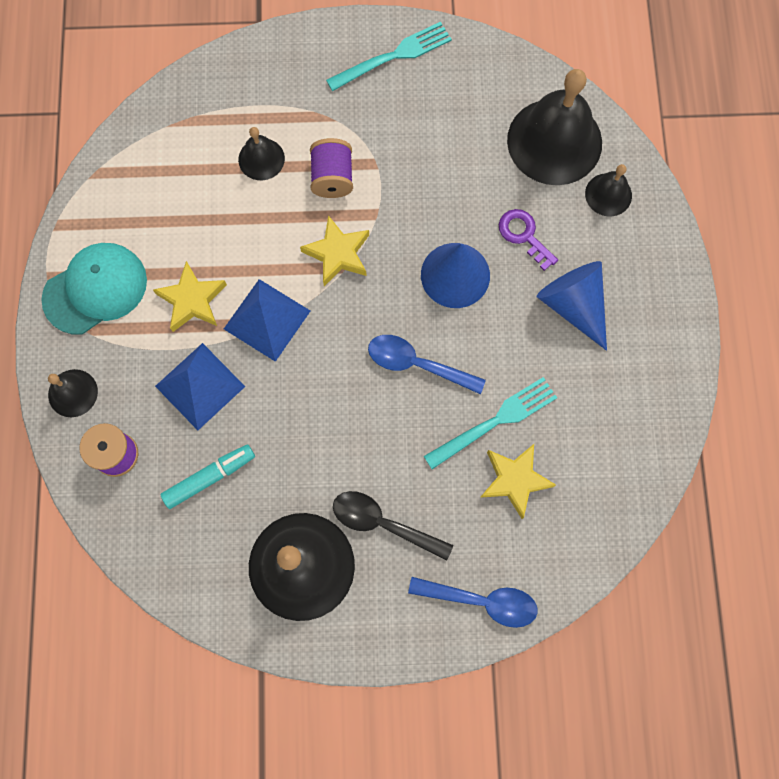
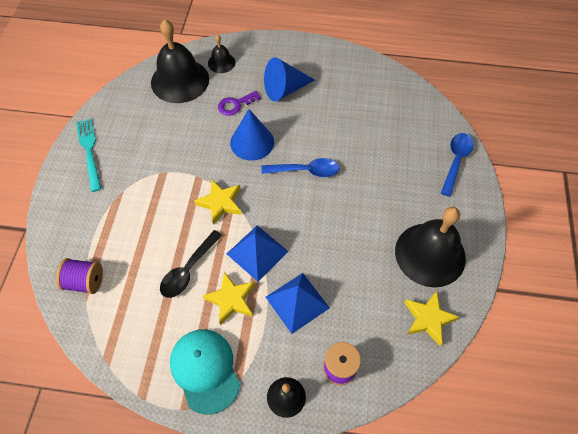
camera: 80 degrees left, 15 degrees down
turquoise marker [160,444,255,509] -> none
black bell [238,127,285,180] -> none
purple spool [310,138,353,198] -> purple spool moved to [56,258,103,294]
black spoon [333,491,453,561] -> black spoon moved to [160,230,222,298]
blue spoon [368,335,486,394] -> blue spoon turned 120 degrees counterclockwise [261,158,339,177]
turquoise fork [424,377,557,469] -> none
yellow star [481,444,556,519] -> yellow star moved to [405,291,459,346]

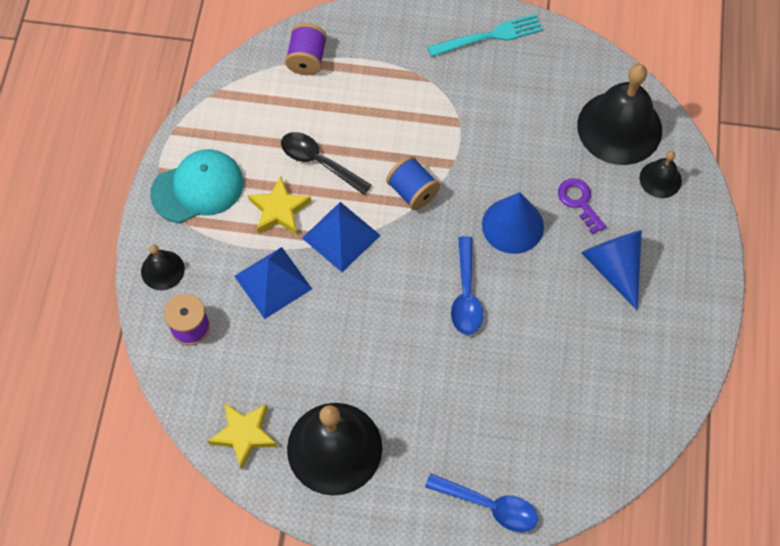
camera: 90 degrees right, 5 degrees up
yellow star [194,180,242,225] -> blue spool [386,156,440,210]

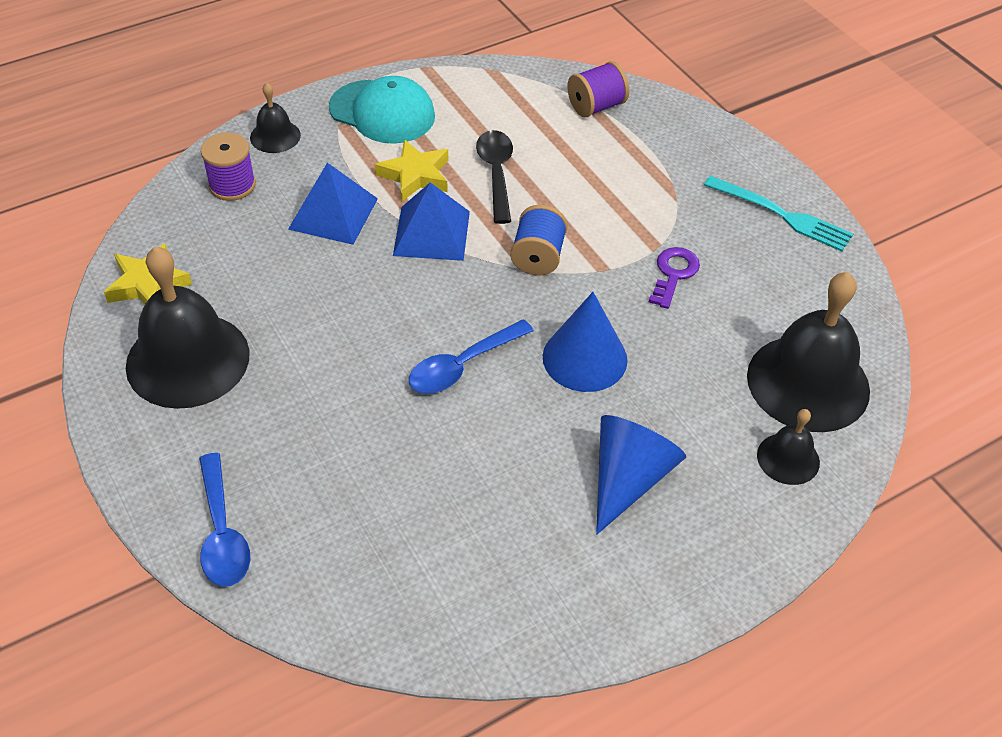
camera: 50 degrees right, 15 degrees down
purple key [558,178,606,234] -> purple key moved to [649,247,700,309]

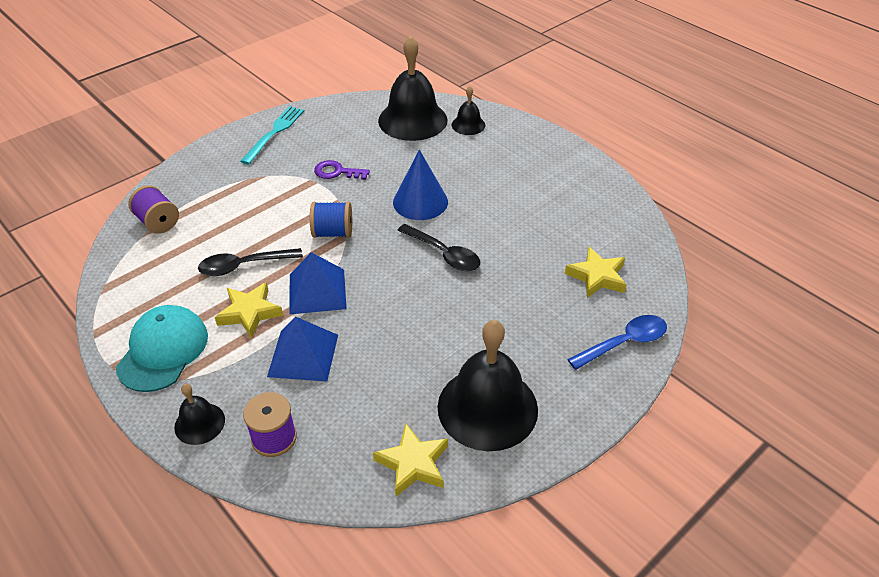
camera: 100 degrees left, 5 degrees down
blue spoon [409,319,534,393] -> black spoon [397,224,480,271]
blue cone [596,415,686,535] -> none
none -> yellow star [565,247,627,298]

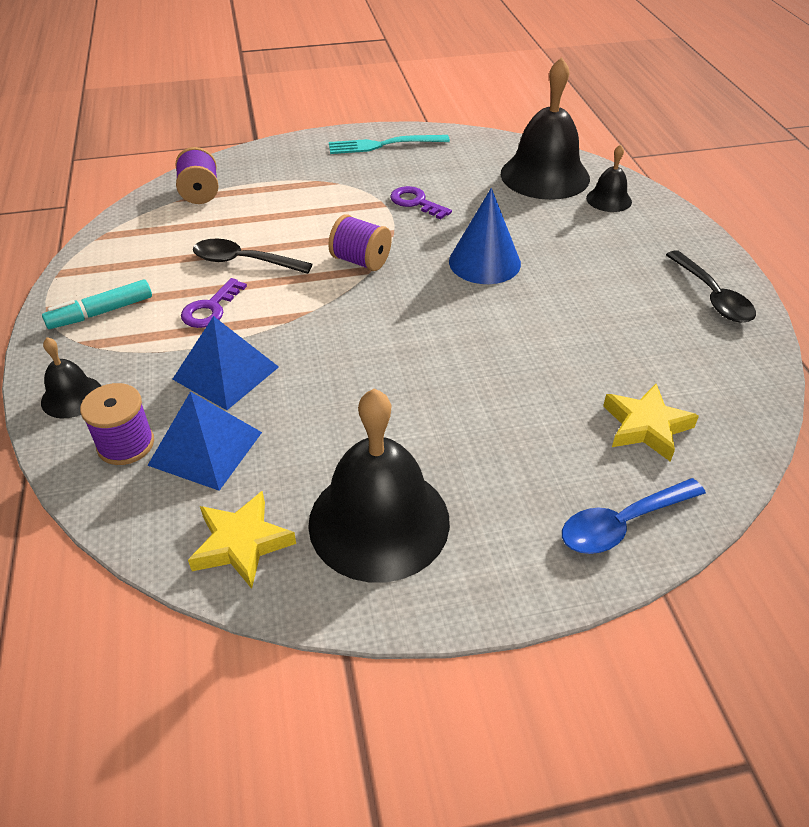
camera: 30 degrees right, 0 degrees up
turquoise cap [116,305,208,392] -> turquoise marker [42,280,152,329]
yellow star [215,282,283,338] -> purple key [181,278,247,328]
turquoise fork [240,106,304,165] -> turquoise fork turned 150 degrees counterclockwise [329,135,450,154]
blue pyramid [289,252,347,314] -> blue pyramid moved to [147,392,262,491]
blue spool [310,202,352,238] -> purple spool [328,214,392,271]
black spoon [397,224,480,271] -> black spoon moved to [666,250,756,323]
blue spoon [567,315,667,370] -> blue spoon turned 150 degrees clockwise [562,478,706,554]

